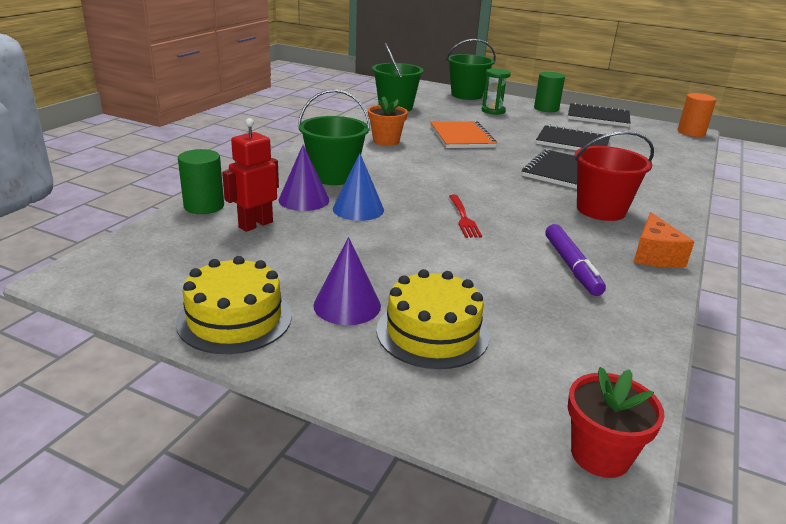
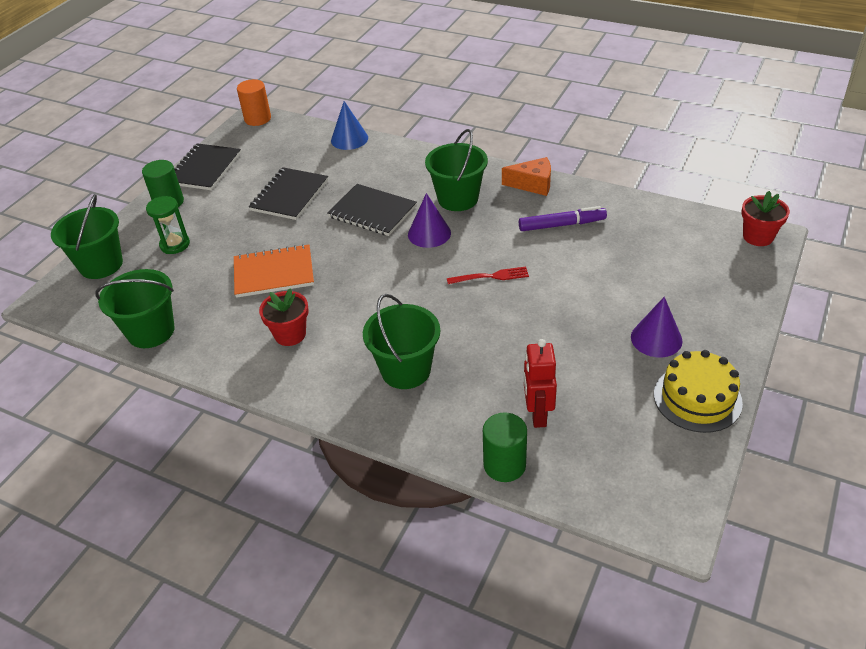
camera: 85 degrees left, 15 degrees up
red robot [222,118,279,232] -> red robot turned 45 degrees clockwise [524,339,557,428]
purple cone [279,145,329,211] -> purple cone moved to [408,193,451,248]
blue cone [333,154,384,221] -> blue cone moved to [331,101,368,150]
orange flower pot [368,97,408,146] -> red flower pot [259,288,309,346]
yellow cake [376,269,489,369] -> none
red bucket [575,131,654,221] -> green bucket [425,129,488,211]

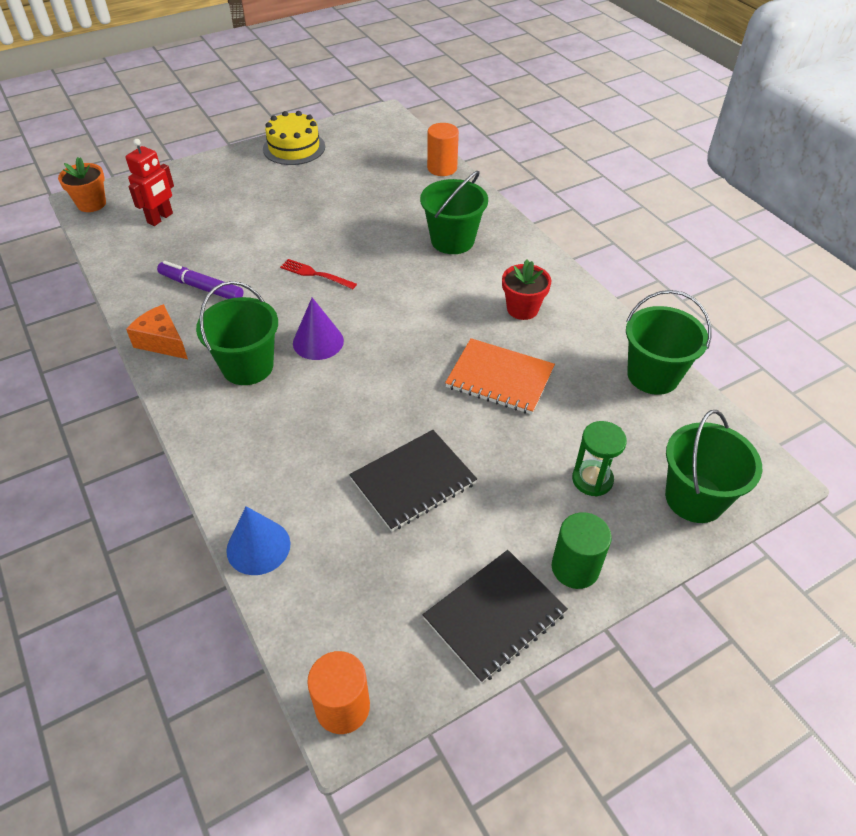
camera: 150 degrees left, 5 degrees up
black notebook [327,184,417,236] -> none
green cylinder [483,412,527,482] -> orange cylinder [427,123,459,176]
red robot [524,339,557,428] -> red robot moved to [126,139,174,226]
purple cone [631,297,682,357] -> none
red flower pot [741,191,790,246] -> orange flower pot [58,157,106,212]

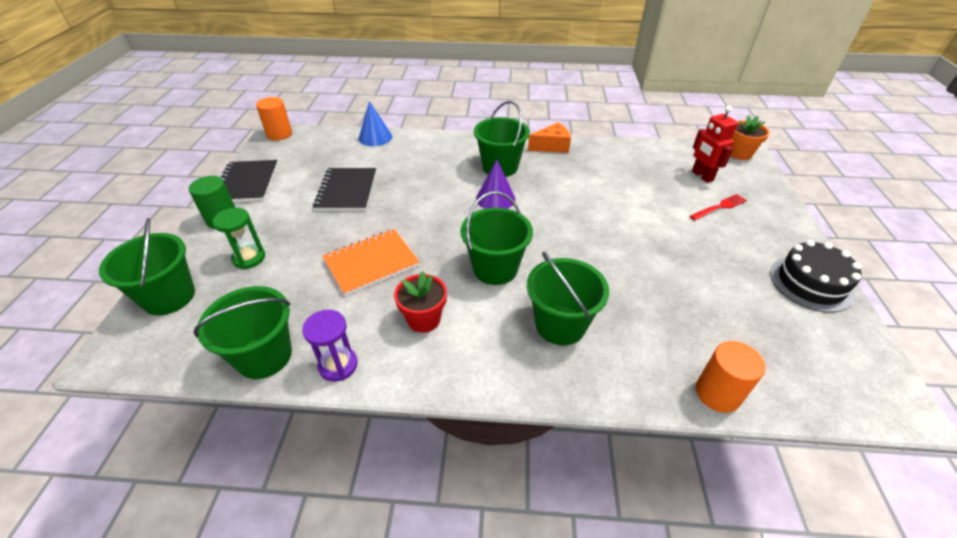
camera: 125 degrees right, 5 degrees down
purple marker [157,261,243,299] -> none
yellow cake [263,111,325,165] -> black cake [770,240,862,312]
red fork [280,259,357,289] -> red fork moved to [690,194,747,221]
none -> purple hourglass [302,310,358,382]
none -> green bucket [461,191,533,285]

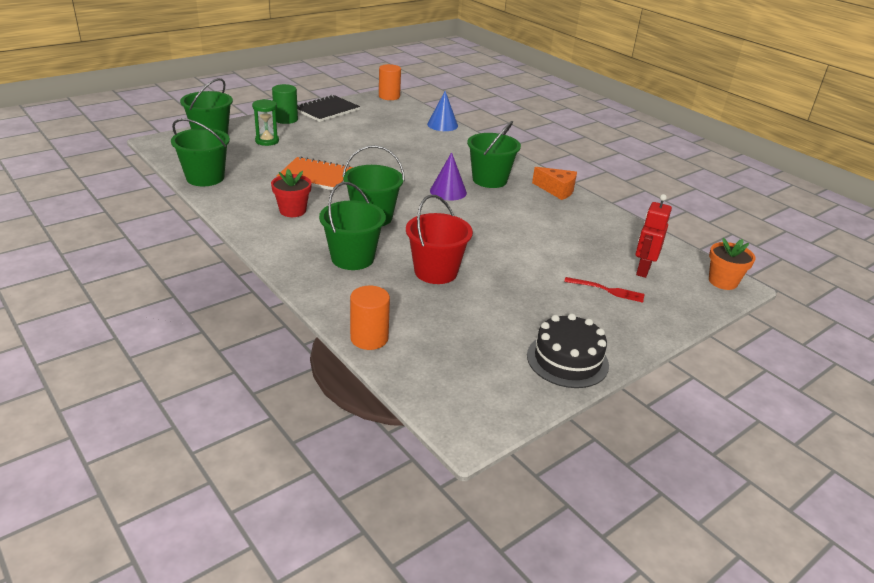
camera: 45 degrees right, 10 degrees down
purple hourglass [302,310,358,382] -> none
black notebook [313,168,376,211] -> none
none -> red bucket [406,195,473,284]

